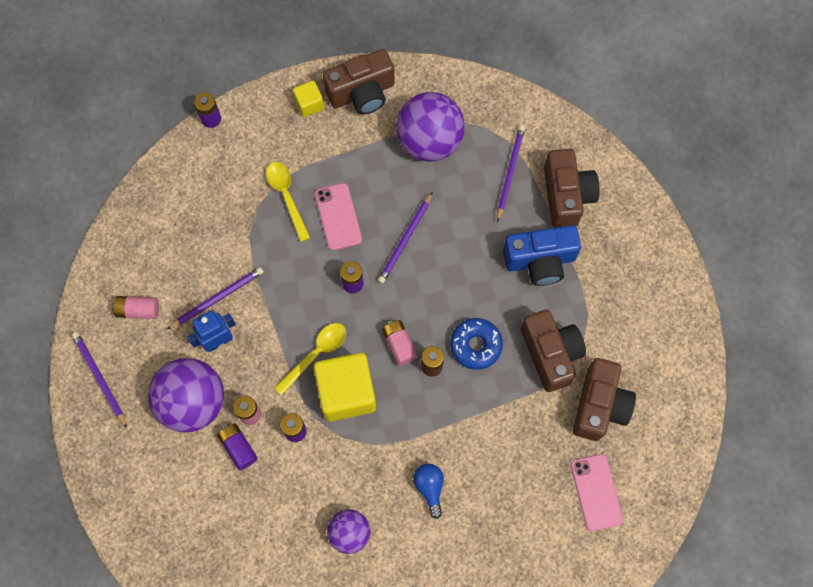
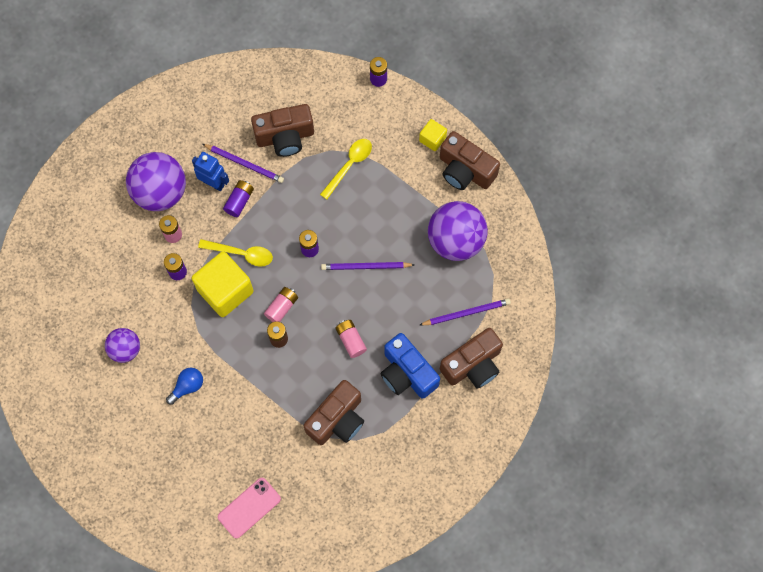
camera: 60 degrees right, 0 degrees up
purple pencil [72,332,127,428] -> none
pink battery [112,296,159,319] -> pink battery moved to [336,320,367,358]
purple battery [217,423,258,470] -> purple battery moved to [223,180,254,217]
pink phone [315,183,362,251] -> none
blue donut [450,318,503,370] -> none
brown camera [573,358,636,441] -> brown camera moved to [251,104,314,157]

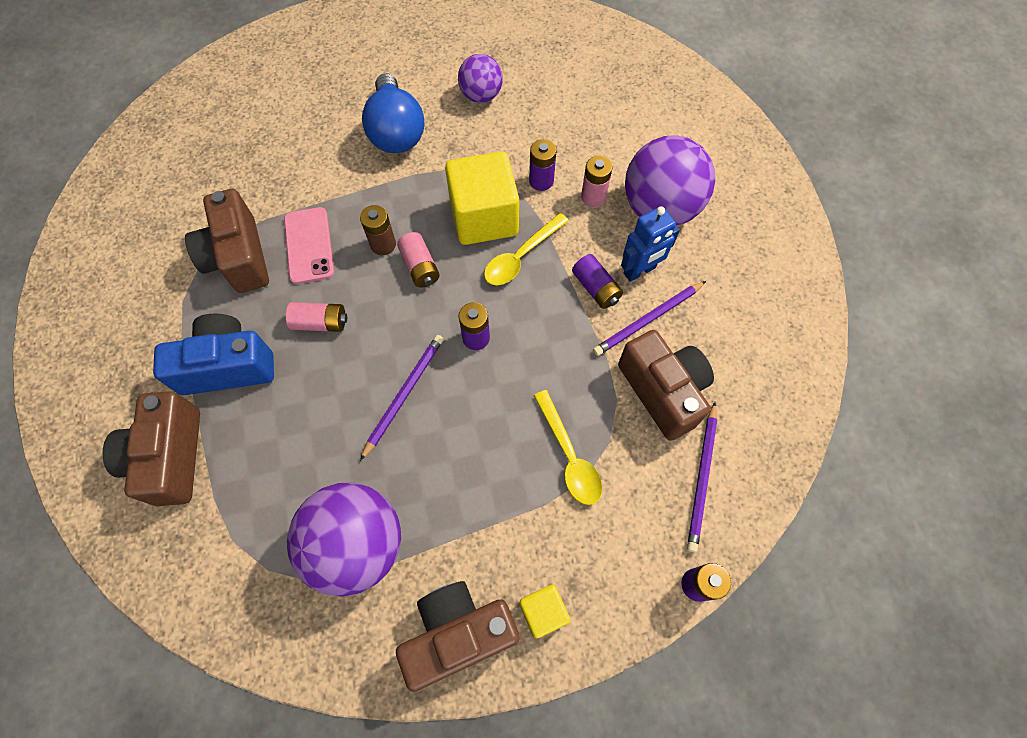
camera: 120 degrees right, 5 degrees down
blue light bulb [166,368,203,405] -> blue light bulb [362,73,425,153], size x1.82
pink phone [218,478,281,539] -> pink phone moved to [284,207,334,284]
brown camera [251,104,314,157] -> brown camera turned 135 degrees clockwise [618,330,714,441]
purple pencil [420,299,511,325] -> purple pencil moved to [687,402,718,552]

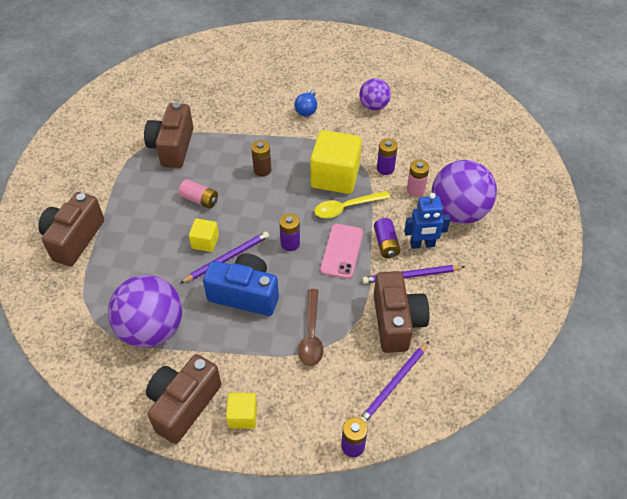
camera: 25 degrees right, 15 degrees down
blue camera [153,314,274,395] -> blue camera moved to [203,254,279,316]
pink phone [284,207,334,284] -> pink phone moved to [320,224,363,279]
blue light bulb [362,73,425,153] -> blue light bulb [294,89,317,116], size x0.55
brown camera [396,581,520,692] -> brown camera turned 60 degrees counterclockwise [146,354,221,444]
pink battery [397,232,440,288] -> none
yellow spoon [533,390,602,505] -> brown spoon [298,289,323,366]
none -> yellow cube [189,219,219,252]

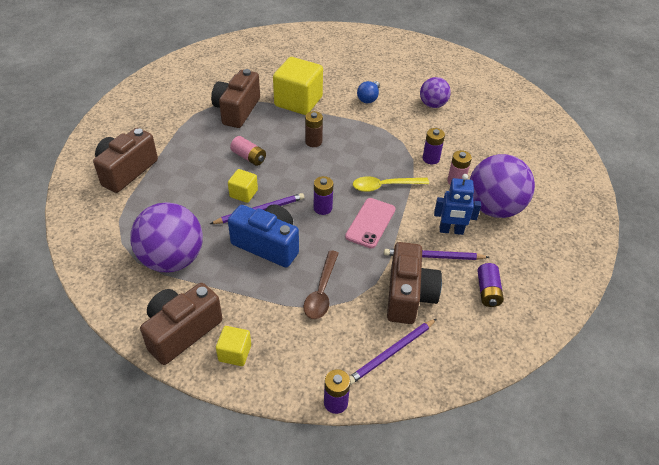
camera: 10 degrees right, 5 degrees down
yellow cube [310,130,362,194] -> yellow cube moved to [273,57,323,115]
purple battery [374,218,400,258] -> purple battery moved to [477,263,504,307]

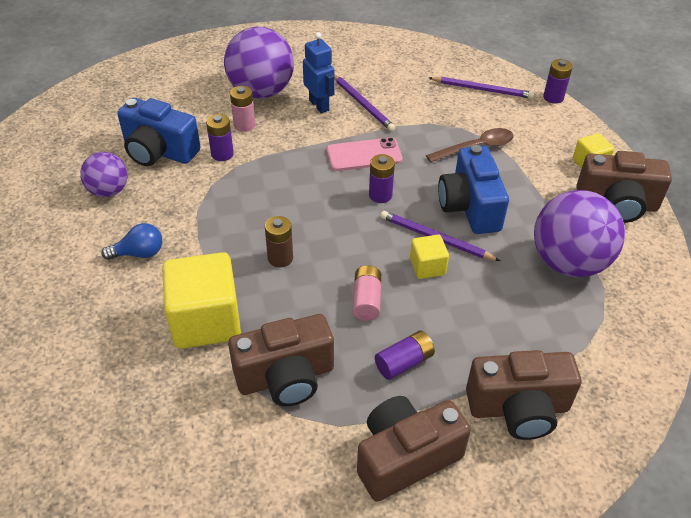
camera: 125 degrees left, 0 degrees up
yellow spoon [353,176,429,192] -> none
brown camera [387,242,442,324] -> brown camera moved to [357,396,471,502]
purple battery [477,263,504,307] -> purple battery moved to [375,331,435,380]
none -> blue camera [117,98,200,166]

